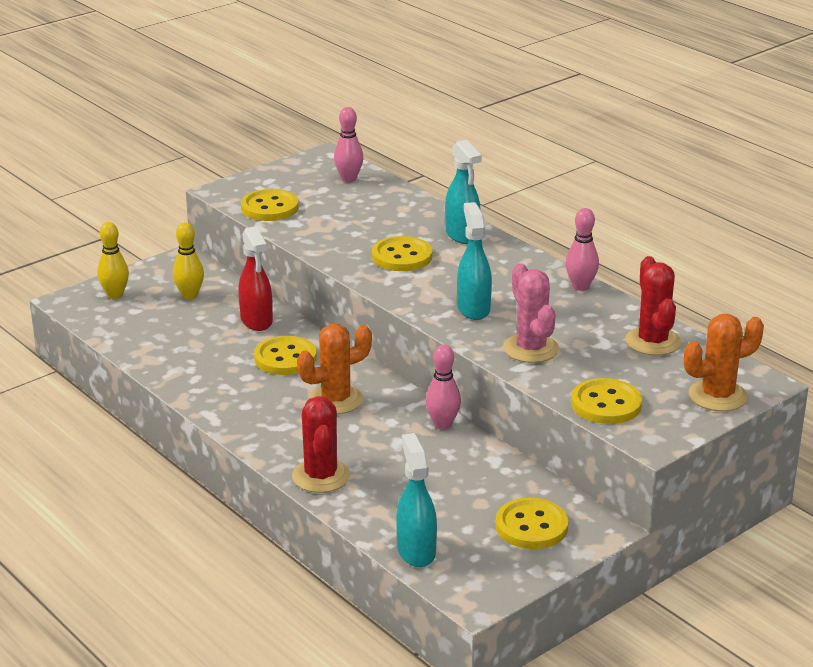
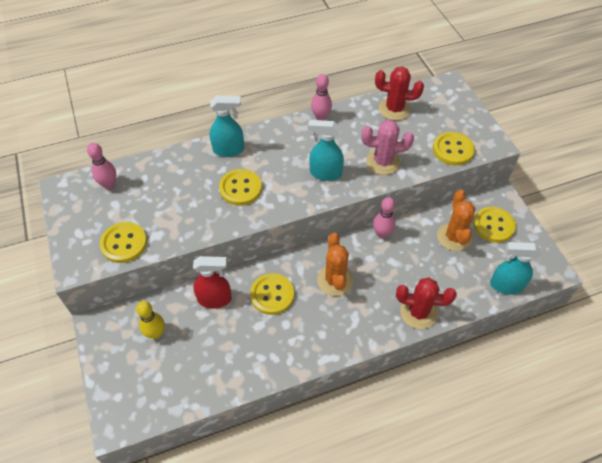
camera: 70 degrees left, 25 degrees up
yellow bowling pin [97,222,129,299] -> none
orange cactus [684,314,764,411] -> orange cactus moved to [437,190,476,251]

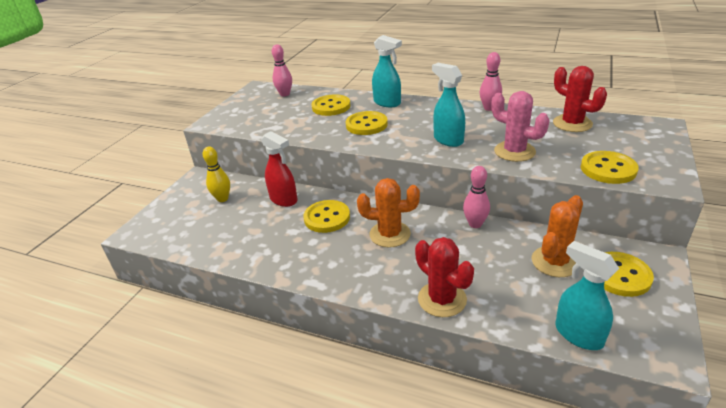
camera: 45 degrees right, 20 degrees down
yellow button [100,222,147,263] -> yellow button moved to [312,94,351,116]
orange cactus [317,233,353,296] -> orange cactus turned 60 degrees clockwise [357,178,420,248]

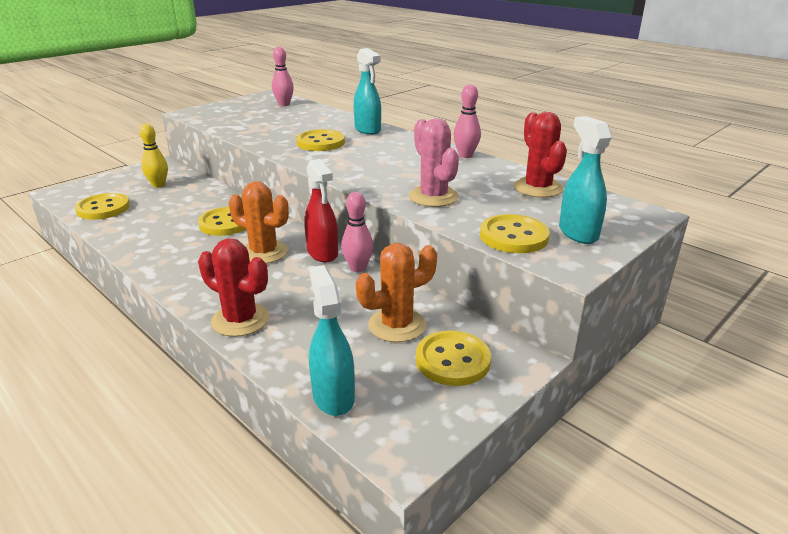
camera: 20 degrees right, 5 degrees down
red spray bottle [261,131,298,207] -> red spray bottle moved to [304,159,338,262]
yellow button [312,94,351,116] -> yellow button moved to [75,193,130,220]
red cactus [415,237,474,317] -> red cactus turned 45 degrees counterclockwise [198,238,269,337]
turquoise spray bottle [432,63,465,147] -> turquoise spray bottle moved to [559,116,612,244]

